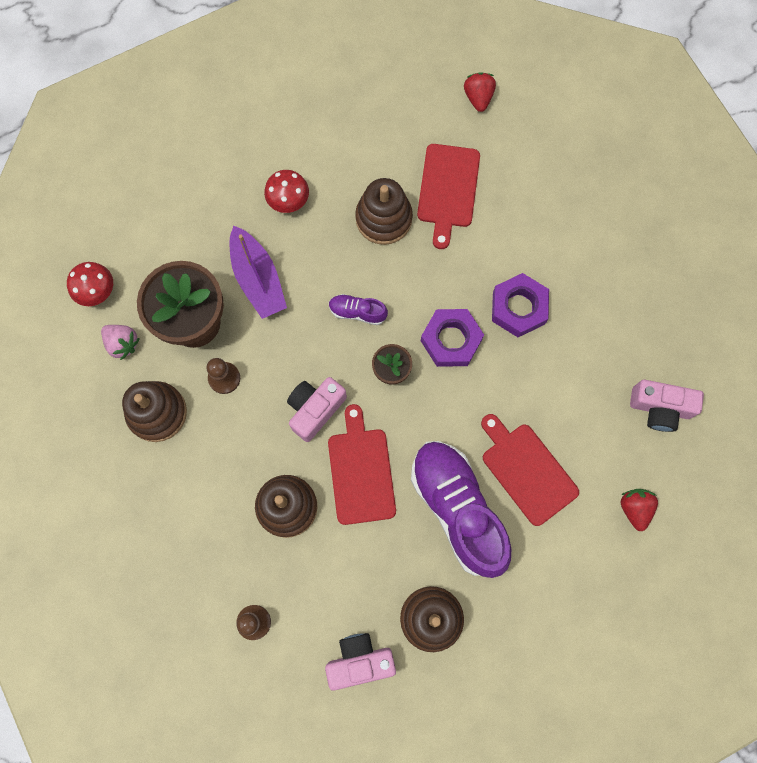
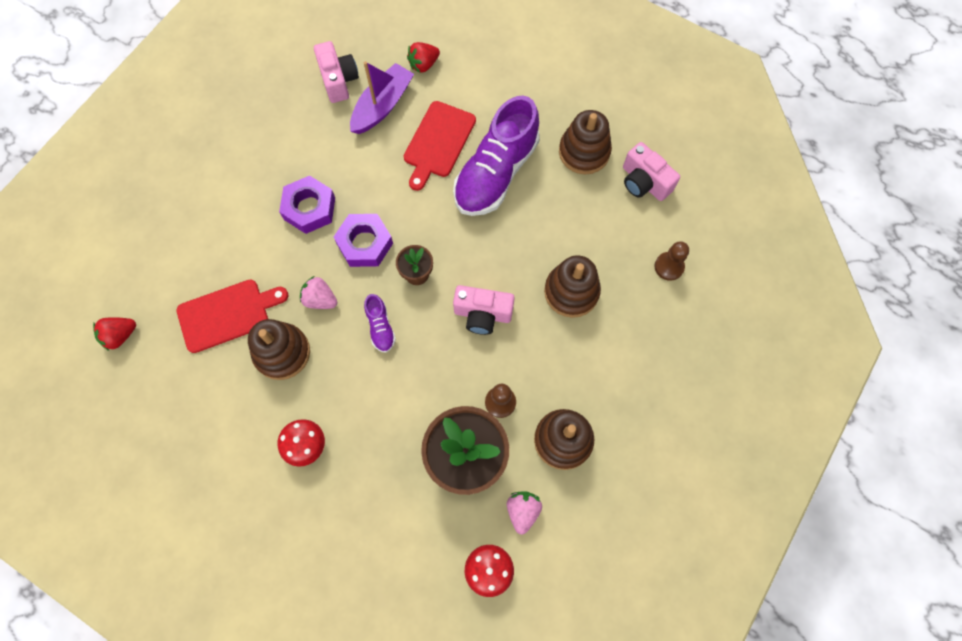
camera: 120 degrees left, 5 degrees down
purple boat [229,225,287,319] -> purple boat moved to [350,61,414,134]
red cutting board [328,404,396,525] -> none
none -> pink strawberry [300,276,337,309]

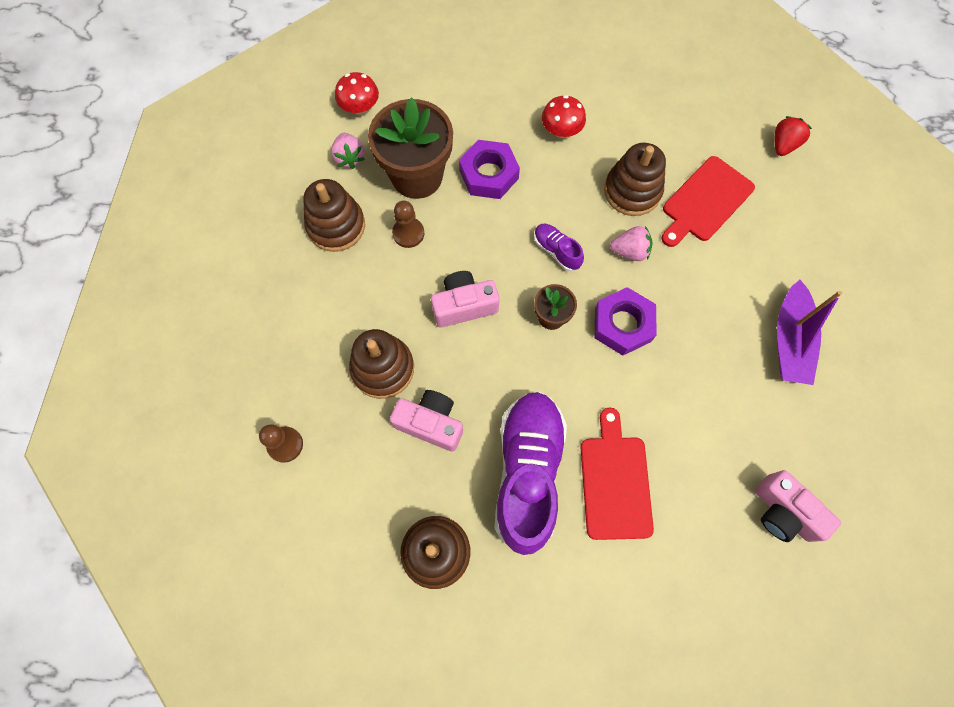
camera: 155 degrees right, 0 degrees up
purple nut [279,176,335,234] -> purple nut moved to [459,140,520,199]
purple boat [350,61,414,134] -> purple boat moved to [777,280,842,385]
red strawberry [407,42,440,73] -> none
pink camera [623,142,680,201] -> pink camera moved to [390,390,463,452]

